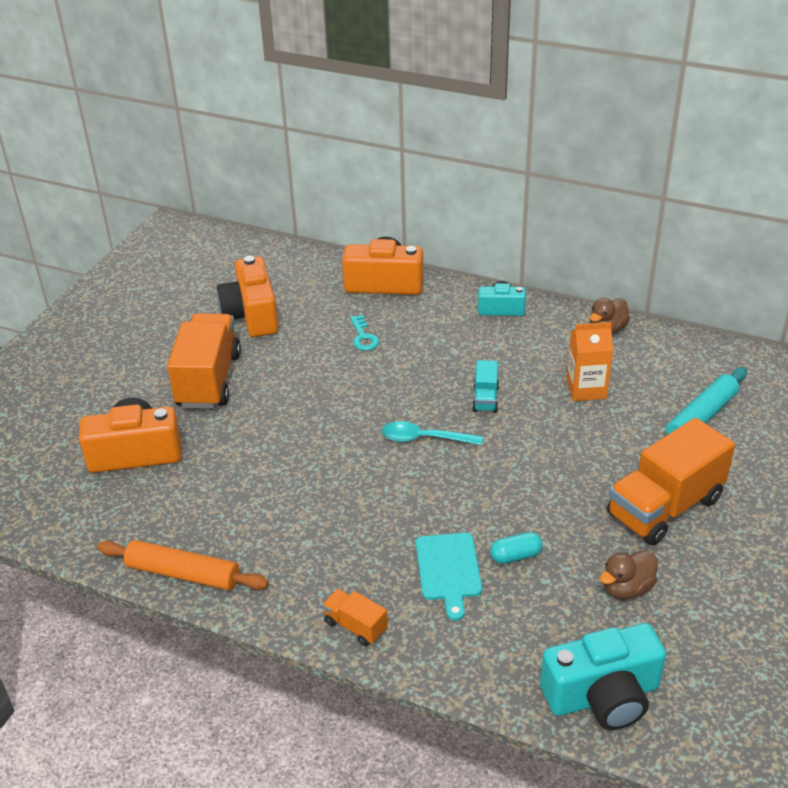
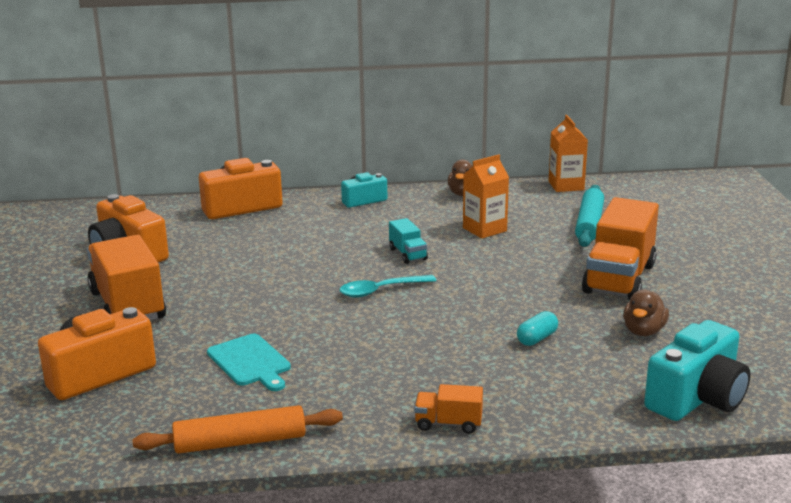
camera: 30 degrees left, 15 degrees down
turquoise key [350,315,379,351] -> none
turquoise cutting board [416,533,482,621] -> turquoise cutting board moved to [207,334,291,391]
none -> orange carton [549,115,588,192]

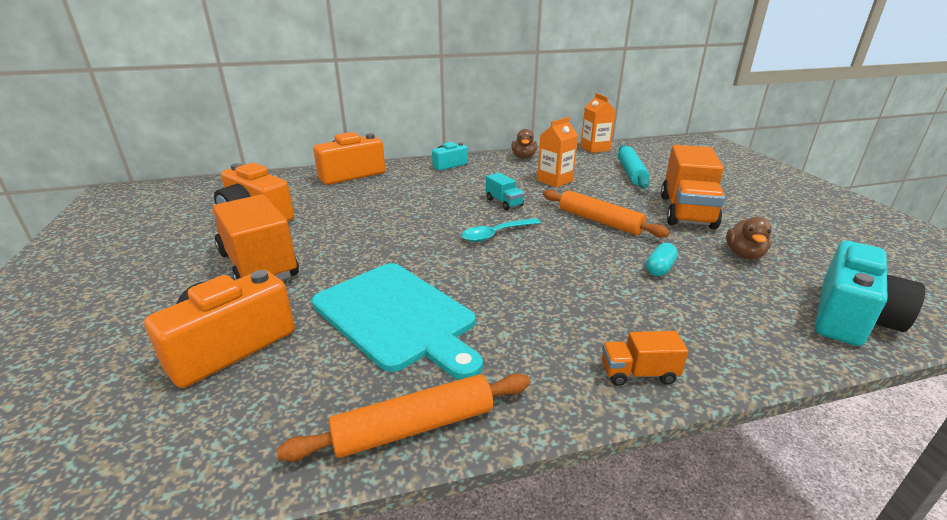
camera: 10 degrees left, 5 degrees up
turquoise cutting board [207,334,291,391] -> turquoise cutting board [312,263,483,380], size x1.77
none -> orange rolling pin [543,190,670,238]

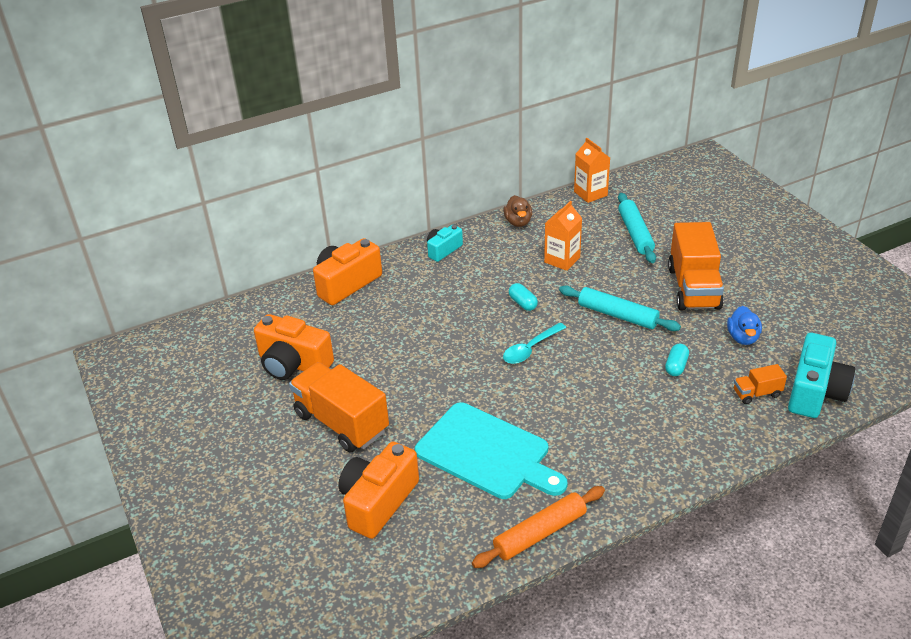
camera: 10 degrees left, 10 degrees up
turquoise truck [486,173,524,210] -> turquoise capsule [509,283,538,311]
orange rolling pin [543,190,670,238] -> turquoise rolling pin [559,286,681,331]
orange truck [602,331,688,386] -> orange truck moved to [734,364,787,404]
brown duck [726,217,772,259] -> blue duck [727,306,762,345]

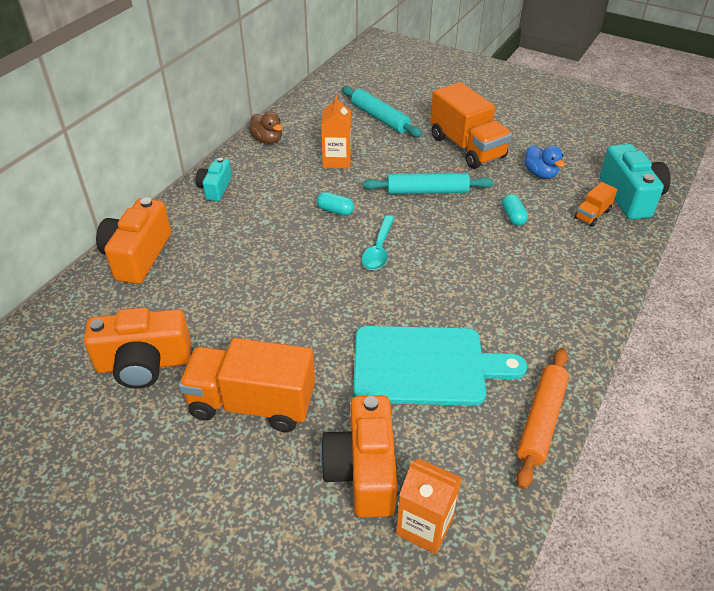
camera: 35 degrees left, 5 degrees up
orange carton [574,138,610,203] -> orange carton moved to [396,459,462,554]

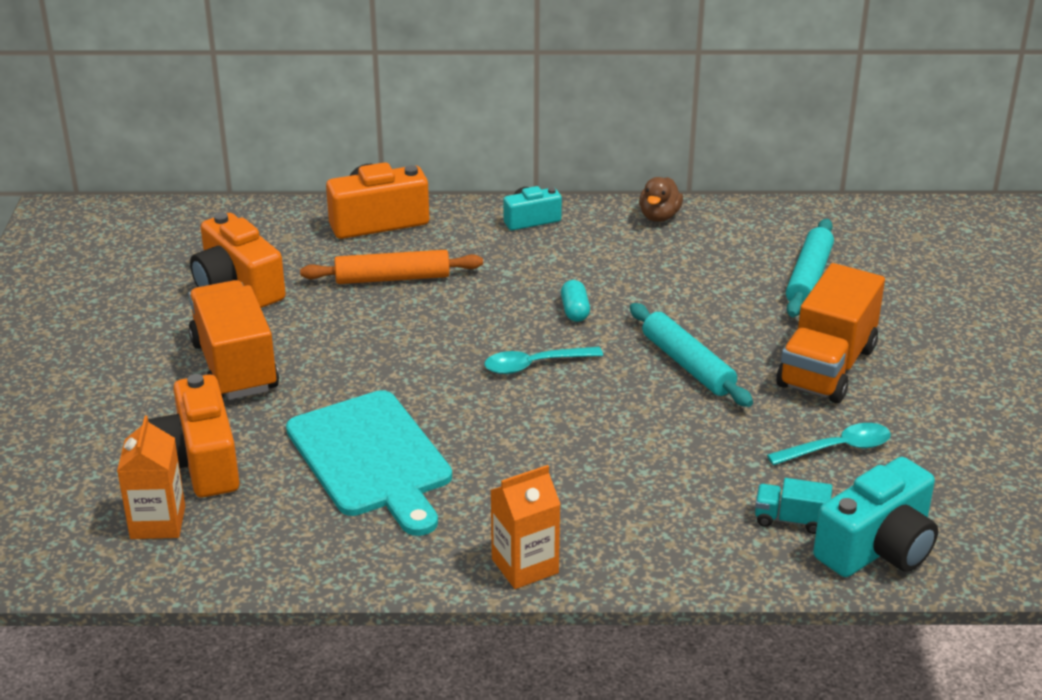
camera: 60 degrees right, 10 degrees down
orange camera [320,395,397,518] -> orange camera turned 75 degrees counterclockwise [148,374,240,498]
orange carton [321,95,351,168] -> orange carton moved to [491,465,560,589]
turquoise capsule [502,194,528,226] -> none
orange rolling pin [516,348,569,489] -> orange rolling pin moved to [300,250,483,284]
blue duck [524,145,565,179] -> turquoise spoon [767,423,891,465]
orange truck [574,182,617,227] -> turquoise truck [755,478,833,534]

